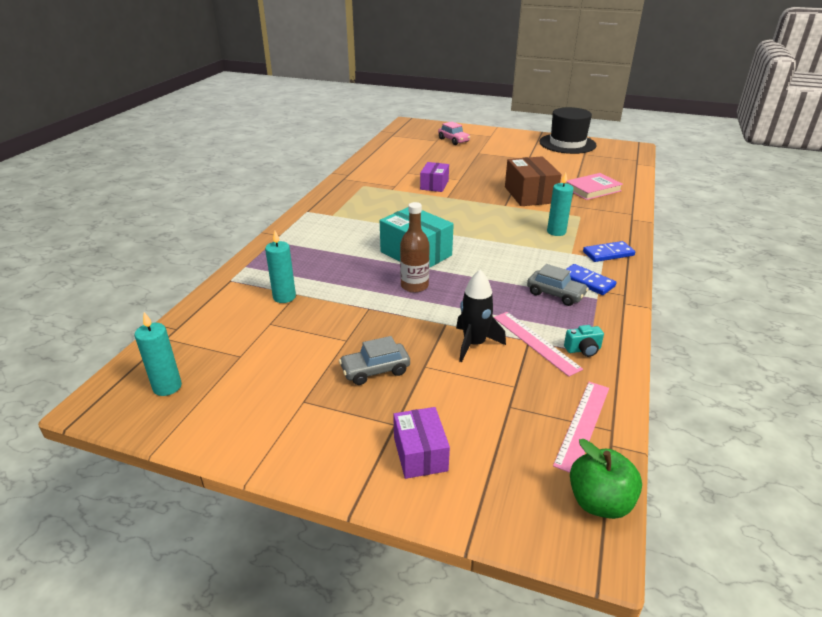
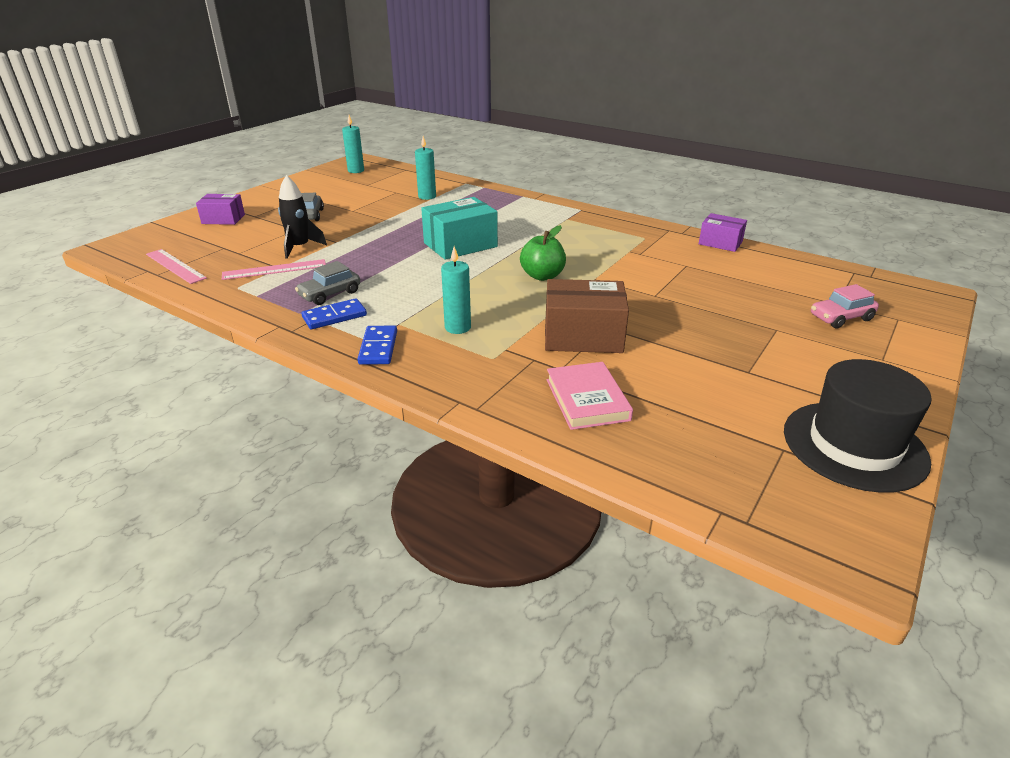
camera: 105 degrees right, 0 degrees up
brown bottle [400,202,430,293] -> none
purple box [420,162,449,192] -> purple box moved to [699,213,747,252]
turquoise camera [564,325,604,357] -> none
green apple [570,439,642,519] -> green apple moved to [520,225,566,281]

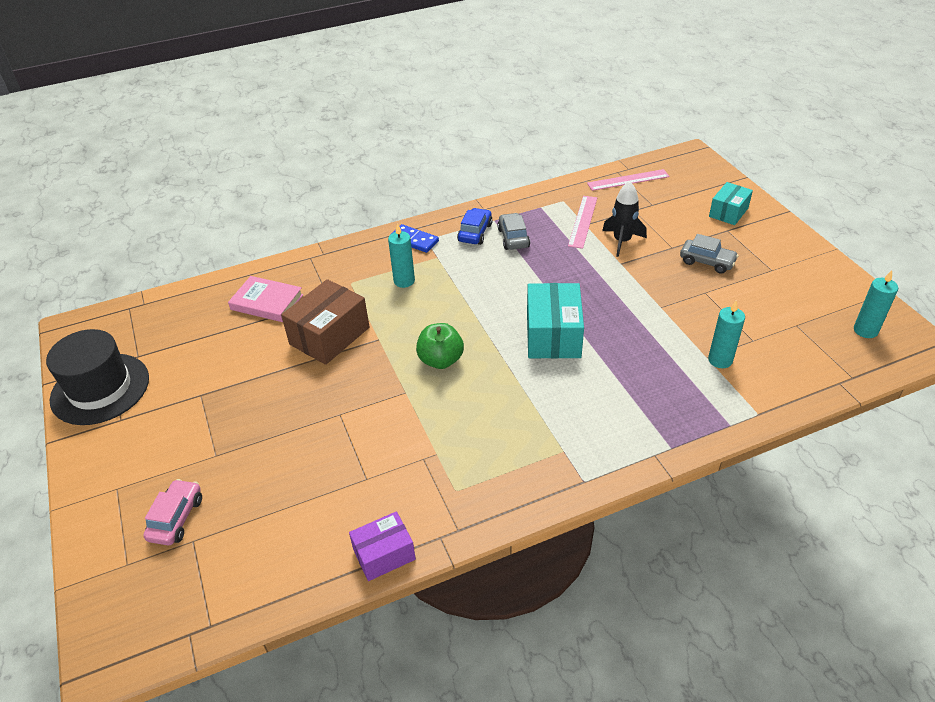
camera: 125 degrees right, 10 degrees up
purple box [196,194,245,225] -> turquoise box [709,182,753,225]
blue domino [302,298,367,329] -> blue car [457,208,493,245]

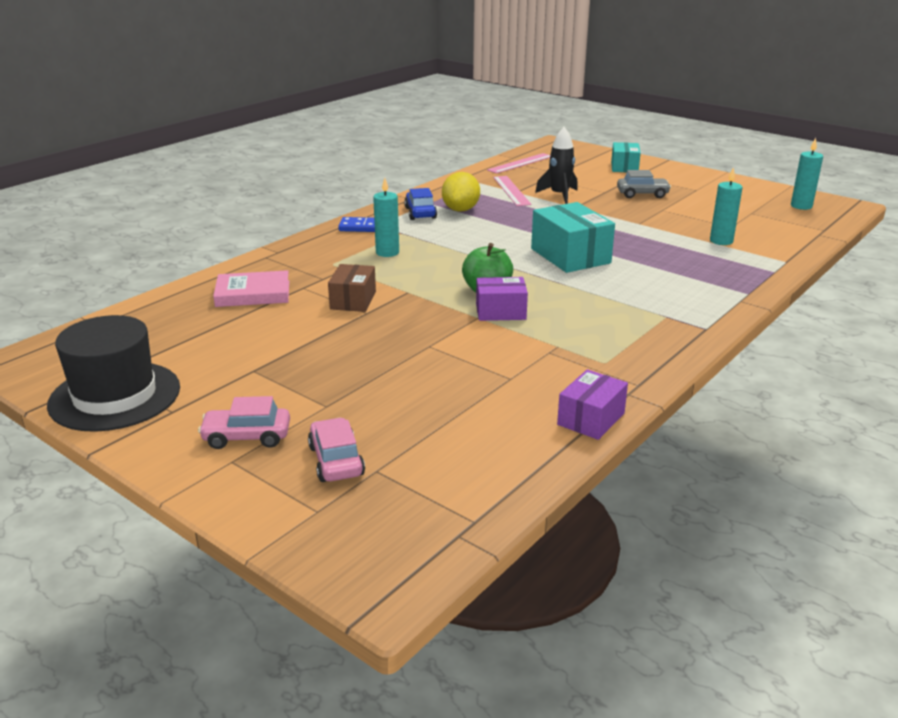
camera: 30 degrees left, 15 degrees down
brown box [281,279,369,365] -> brown box [328,264,376,312], size x0.62
grey car [497,213,530,250] -> yellow lemon [442,172,480,212]
none -> pink car [198,396,290,449]
none -> purple box [476,277,528,321]

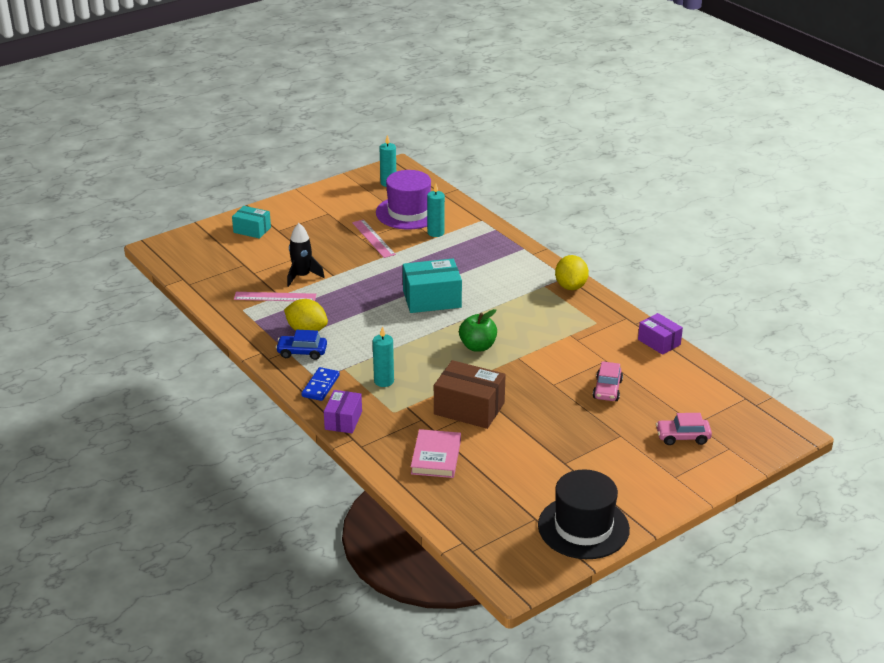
camera: 75 degrees left, 5 degrees up
pink car [198,396,290,449] -> pink car moved to [593,361,623,401]
brown box [328,264,376,312] -> brown box [434,360,506,429], size x1.61
purple box [476,277,528,321] -> purple box moved to [324,390,362,433]
pink ruler [487,153,550,174] -> pink ruler moved to [352,219,396,258]
grey car [617,170,671,198] -> none
none -> purple hat [376,170,431,230]
none -> yellow lemon [555,255,589,290]

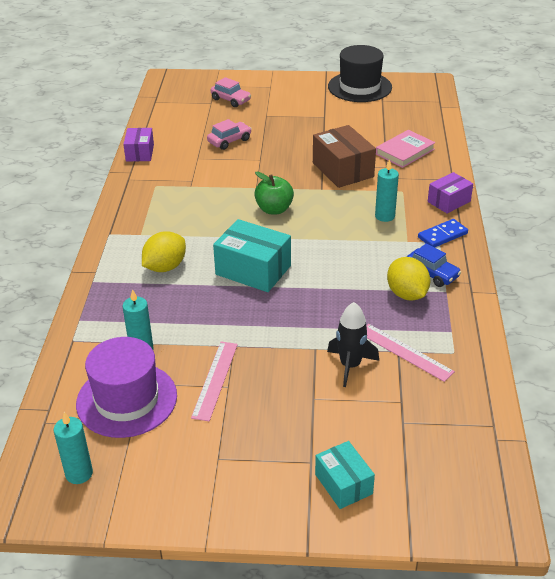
camera: 140 degrees left, 5 degrees up
yellow lemon [555,255,589,290] -> yellow lemon moved to [142,232,186,272]

